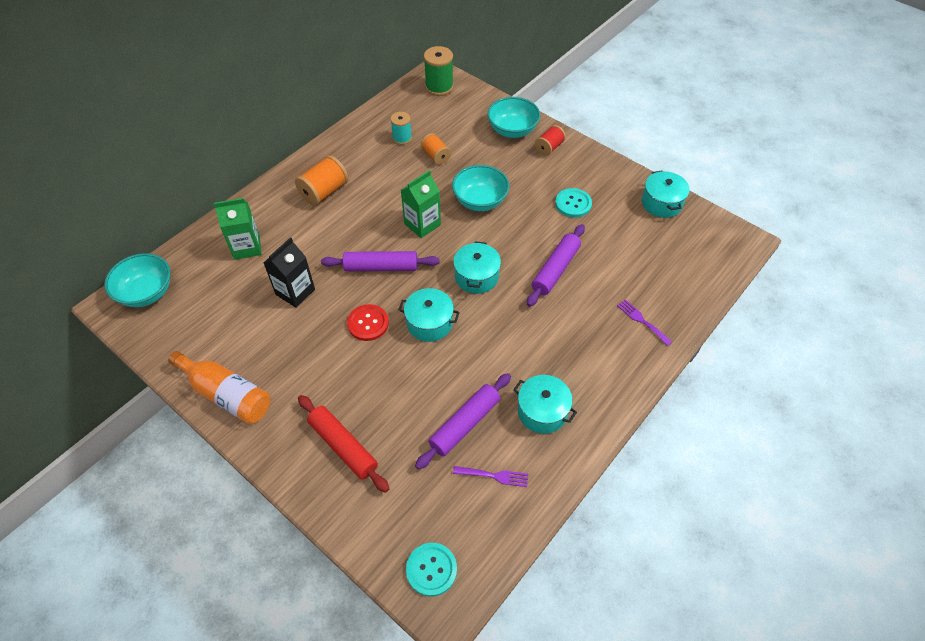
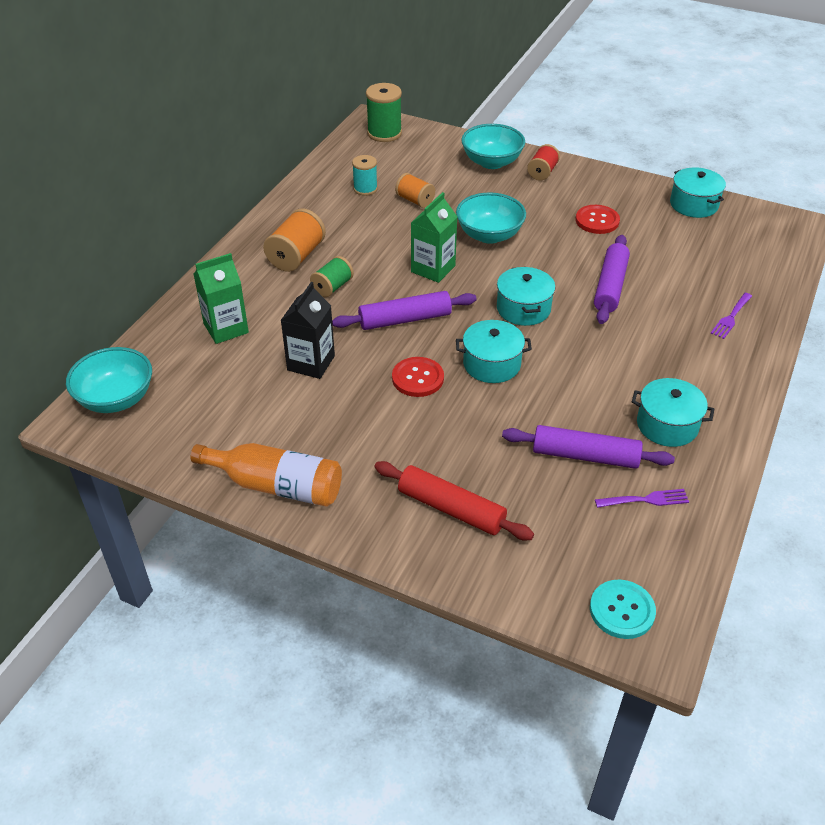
camera: 15 degrees left, 10 degrees down
purple rolling pin [415,373,511,470] -> purple rolling pin turned 75 degrees clockwise [502,425,675,469]
turquoise button [555,188,592,218] -> red button [576,205,620,234]
purple fork [617,299,672,346] -> purple fork turned 90 degrees counterclockwise [711,293,752,339]
none -> green spool [310,256,354,297]

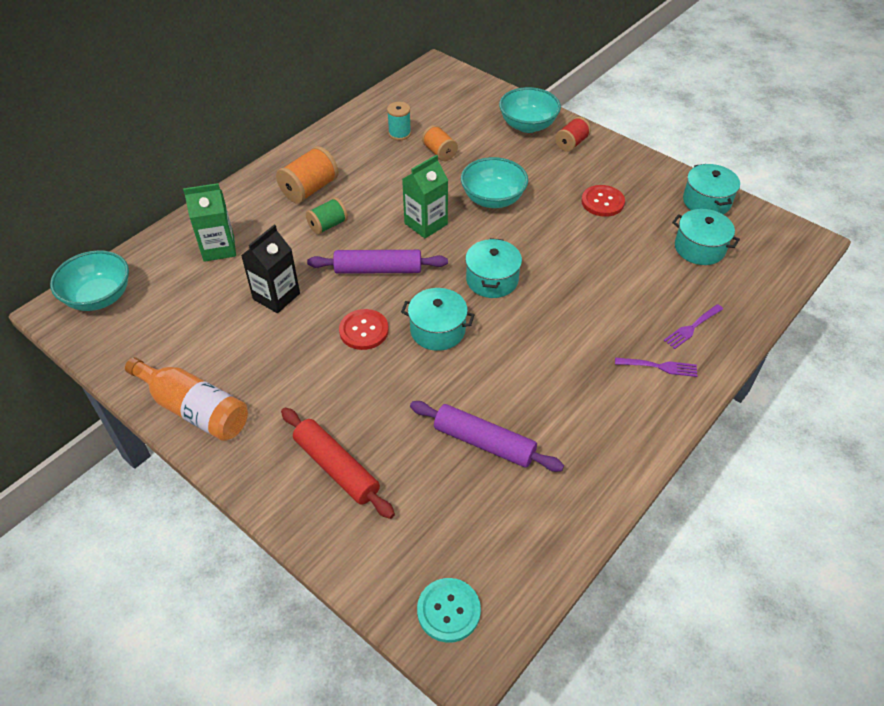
camera: 15 degrees right, 5 degrees up
green spool [366,83,402,142] -> none
purple rolling pin [594,235,630,324] -> none
purple fork [595,489,689,508] -> purple fork moved to [615,358,697,377]
turquoise pot [632,378,714,447] -> turquoise pot moved to [672,209,740,265]

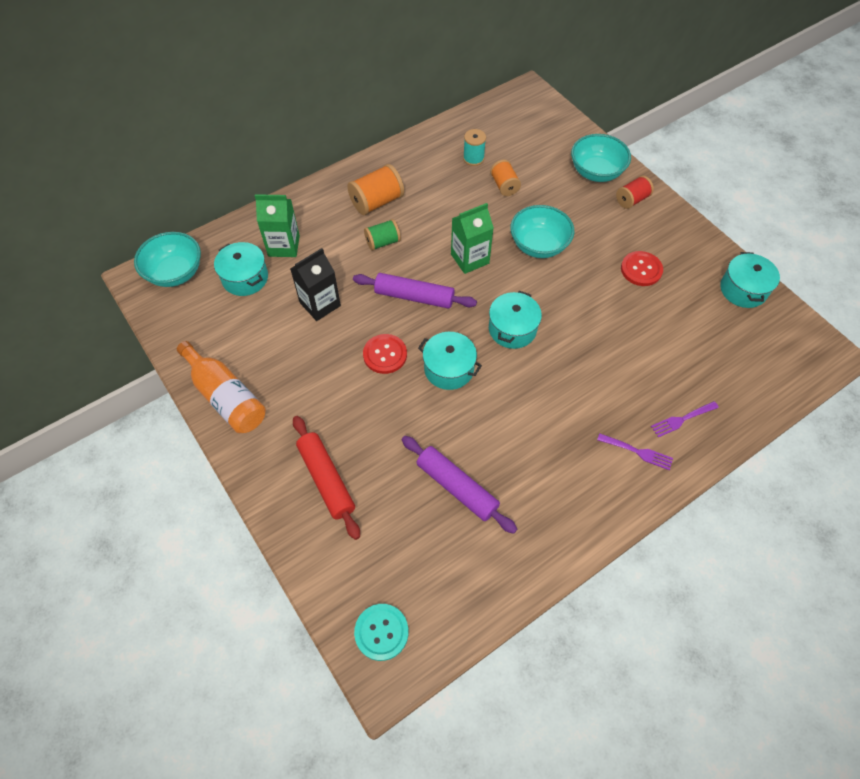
camera: 15 degrees right, 10 degrees up
turquoise pot [672,209,740,265] -> turquoise pot moved to [214,242,268,296]

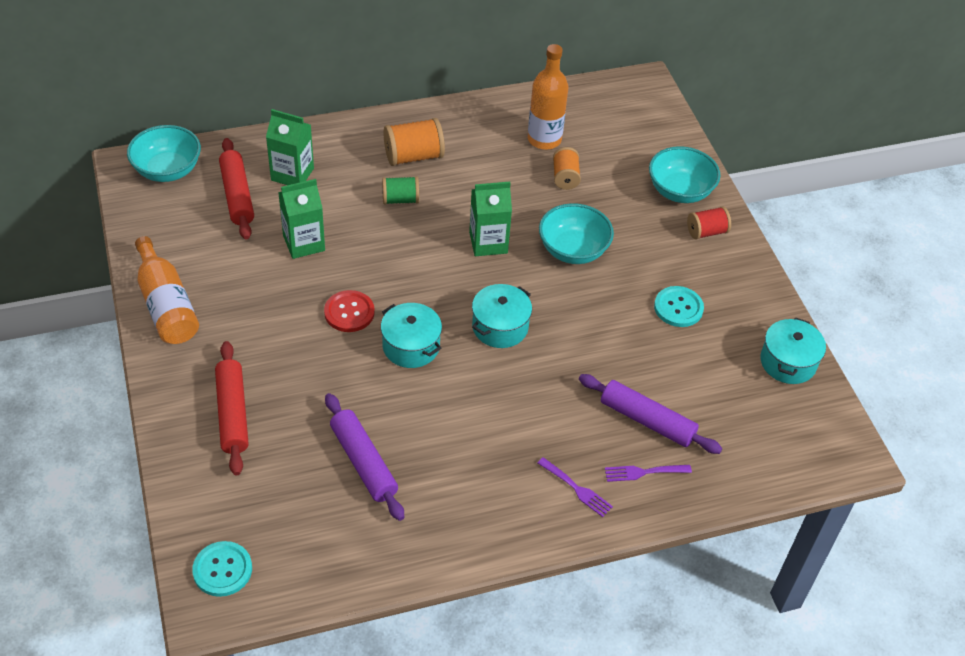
camera: 15 degrees right, 10 degrees down
turquoise pot [214,242,268,296] -> red rolling pin [219,138,254,240]
black carton [290,248,341,321] -> green carton [278,179,325,259]
purple rolling pin [353,273,477,309] -> purple rolling pin moved to [579,374,722,454]
turquoise spool [463,129,486,166] -> orange bottle [528,44,568,150]
red button [621,251,663,286] -> turquoise button [654,286,704,327]

